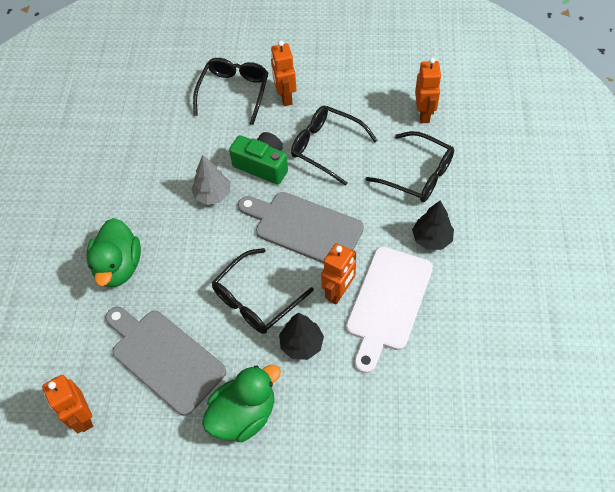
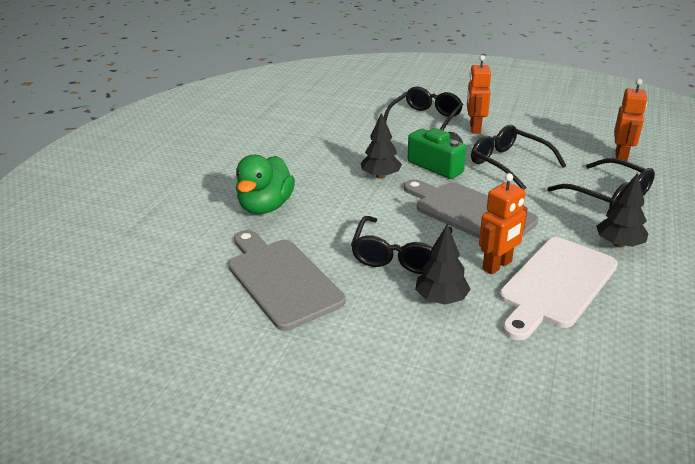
camera: 15 degrees right, 25 degrees down
orange robot [42,375,93,433] -> none
grey tree [191,155,230,205] -> black tree [361,113,402,179]
green duck [202,365,281,442] -> none
black glasses [212,248,314,334] -> black glasses turned 45 degrees counterclockwise [351,216,452,274]

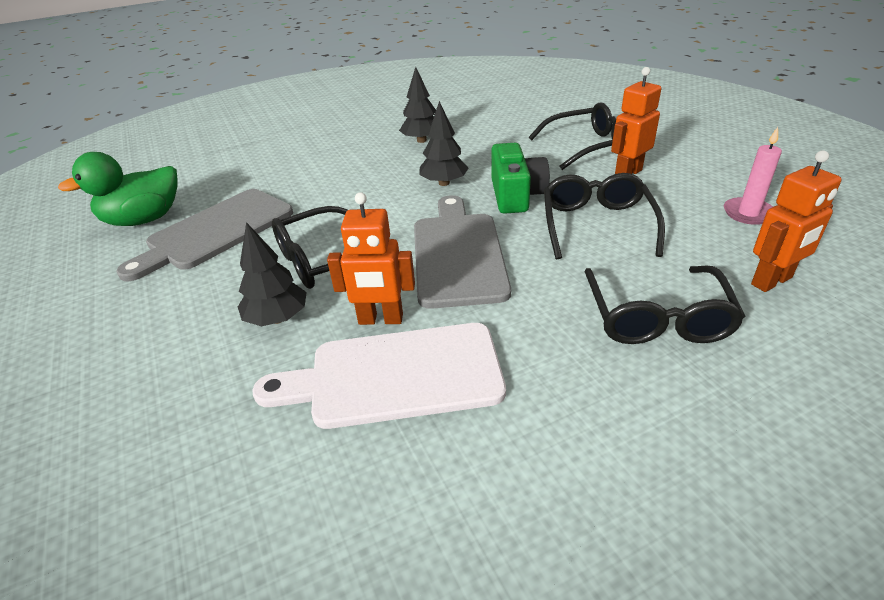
camera: 45 degrees right, 5 degrees up
grey cutting board [228,230,345,331] -> grey cutting board turned 150 degrees counterclockwise [116,189,293,281]
green duck [236,155,295,214] -> green duck moved to [58,152,178,226]
black tree [596,173,649,248] -> black tree moved to [399,67,436,143]
none -> pink candle [724,127,782,225]

